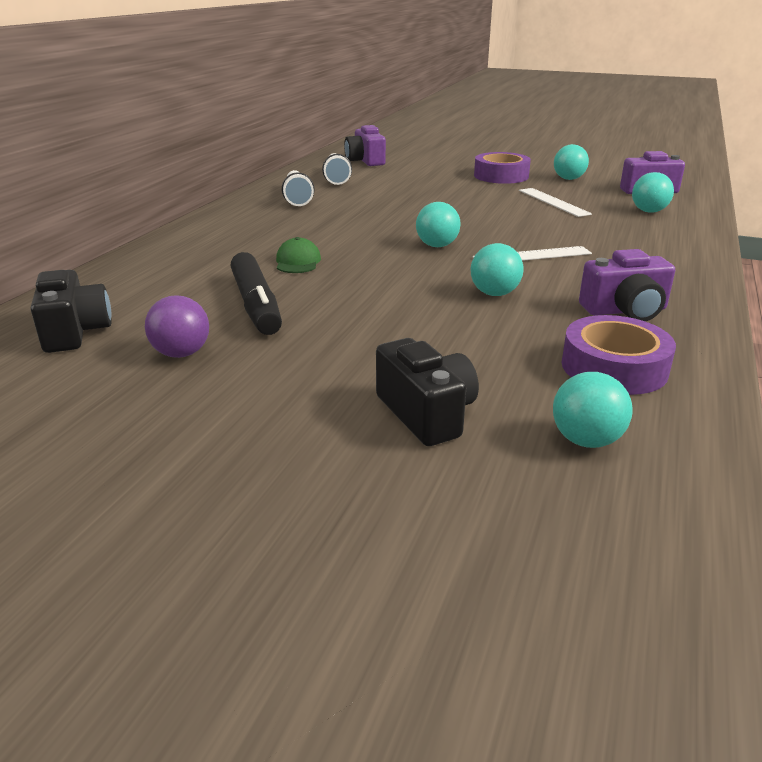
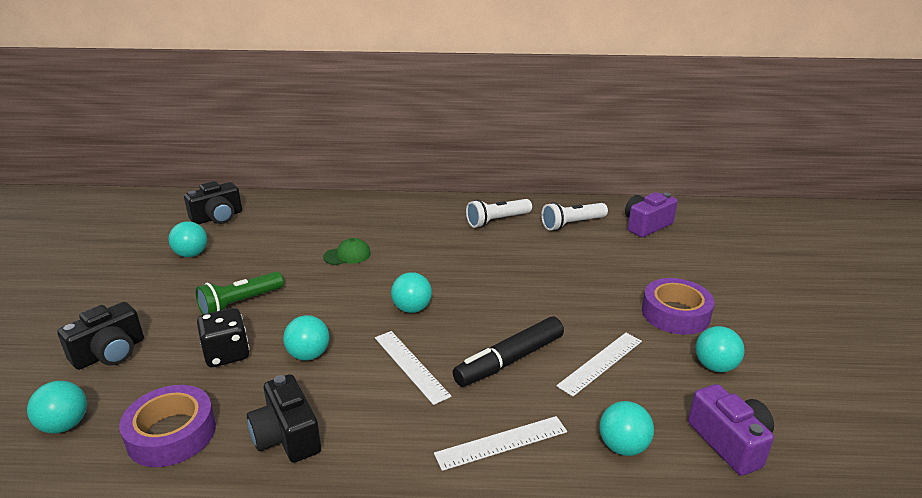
camera: 70 degrees right, 0 degrees up
purple ball [145,295,209,358] -> turquoise ball [169,221,207,257]
black marker [231,252,282,335] -> black marker moved to [452,317,564,387]
purple camera [579,249,675,321] -> black camera [247,374,321,463]
none -> green flashlight [196,272,284,314]
none -> black dice [197,308,250,367]
none -> white ruler [434,416,567,471]

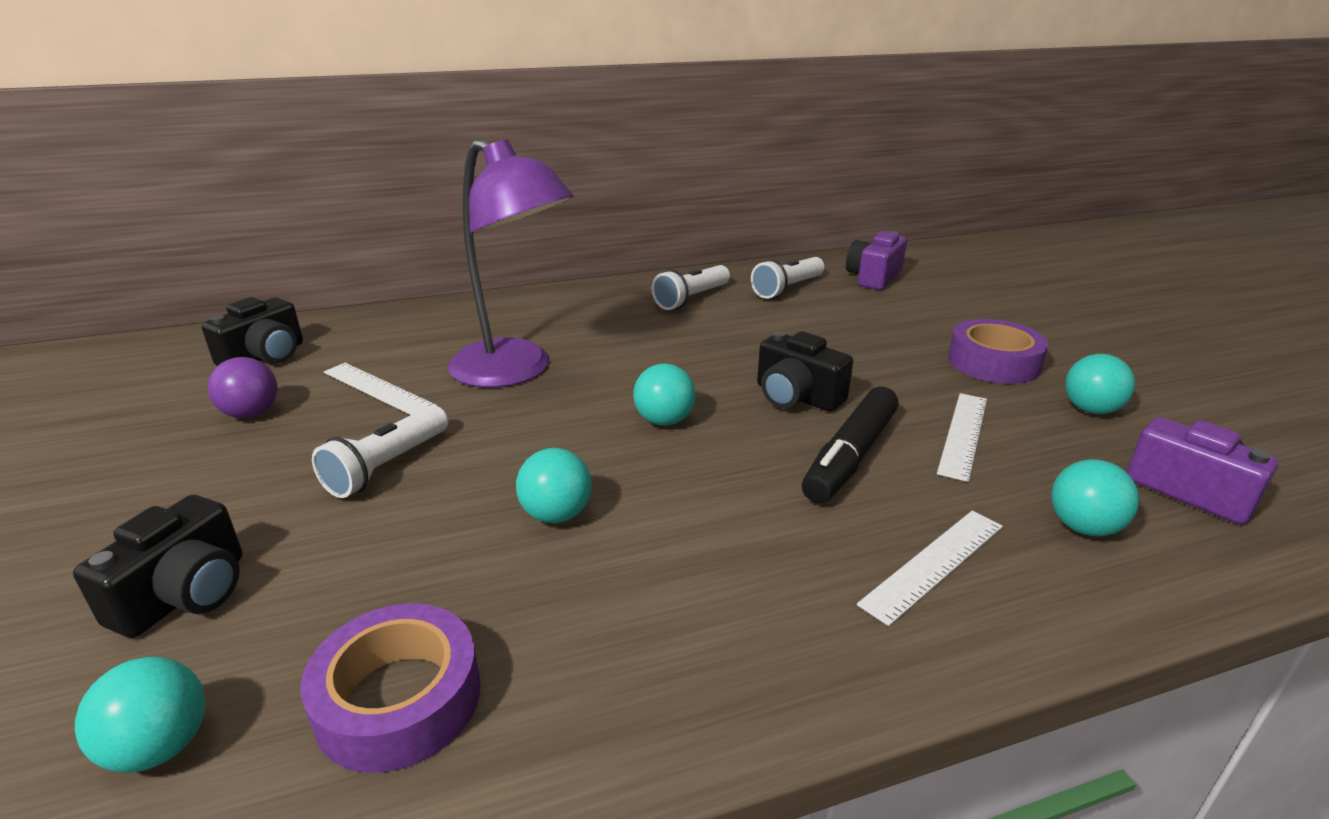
camera: 20 degrees left, 0 degrees up
turquoise ball [169,221,207,257] -> purple ball [208,357,278,418]
green flashlight [196,272,284,314] -> white flashlight [312,405,448,498]
black dice [197,308,250,367] -> none
black camera [247,374,321,463] -> black camera moved to [757,331,853,412]
green cap [323,238,371,265] -> purple lamp [448,139,574,388]
white ruler [375,331,452,405] -> white ruler moved to [324,363,437,415]

